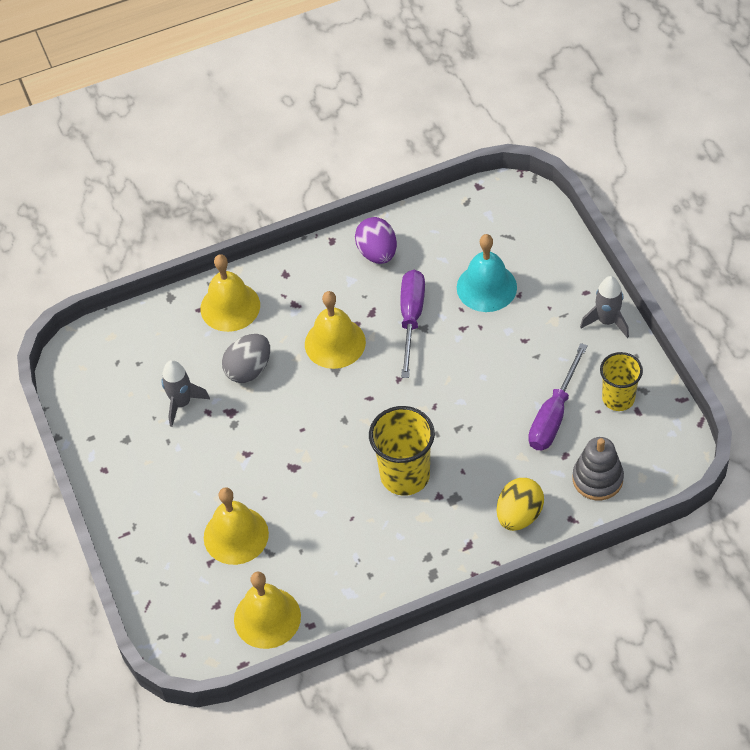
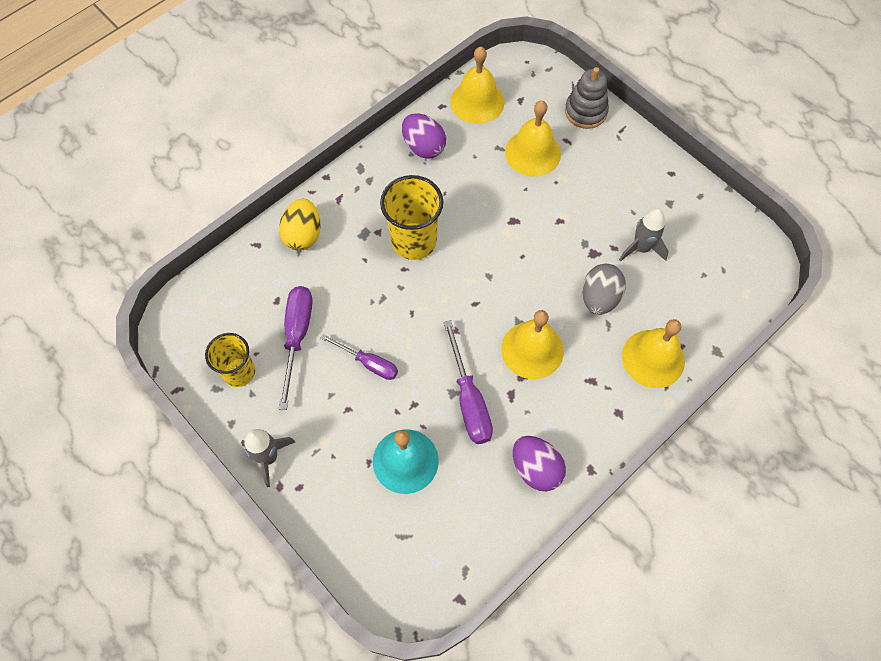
camera: 155 degrees right, 10 degrees up
grey stacking toy [573,437,624,500] -> grey stacking toy moved to [565,67,609,129]
none -> purple screwdriver [321,334,398,380]
none -> purple egg [402,113,446,159]

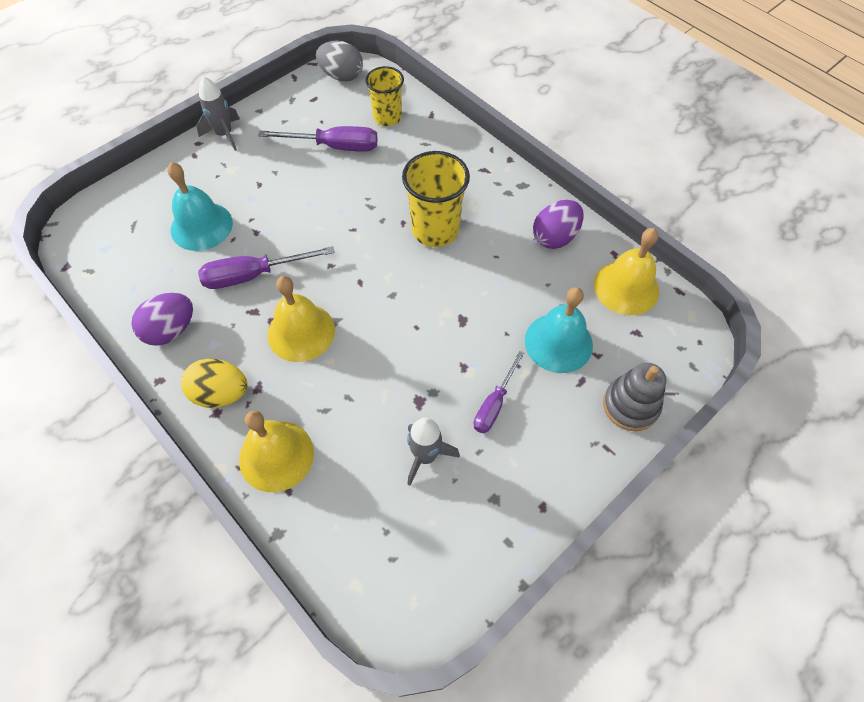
camera: 90 degrees right, 5 degrees down
yellow cup [205,333,255,387] -> yellow cup moved to [365,66,404,126]
yellow egg [279,199,320,251] -> yellow egg moved to [181,358,248,408]
purple screwdriver [321,334,398,380] -> purple screwdriver moved to [474,351,525,433]
yellow bell [505,101,561,177] -> turquoise bell [525,287,593,373]
grey egg [582,264,626,315] -> grey egg moved to [316,41,363,81]

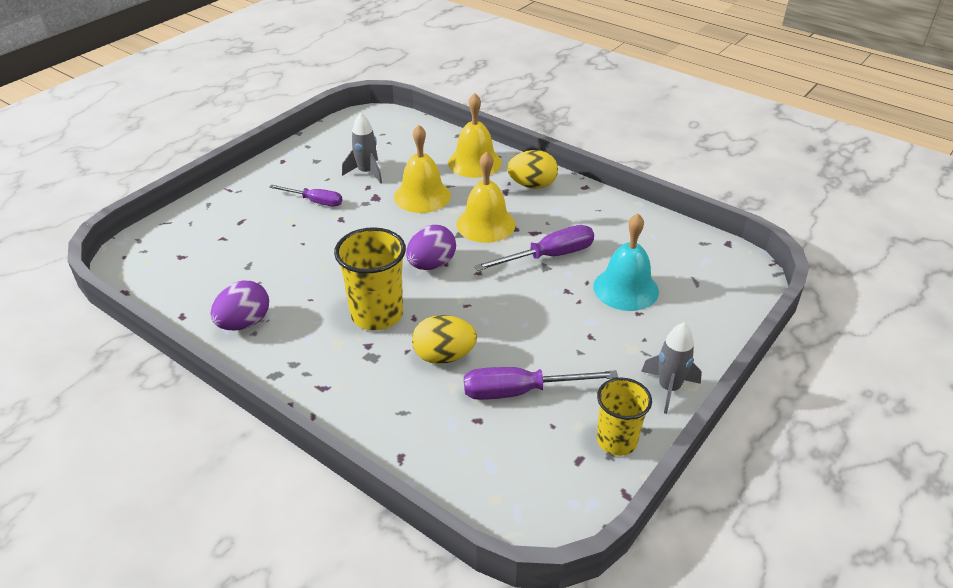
camera: 170 degrees right, 20 degrees down
purple egg [131,293,193,346] -> purple egg moved to [406,225,456,270]
grey egg [316,41,363,81] -> none
yellow cup [365,66,404,126] -> yellow cup moved to [597,378,652,456]
purple screwdriver [474,351,525,433] -> purple screwdriver turned 90 degrees clockwise [269,185,342,207]
turquoise bell [525,287,593,373] -> none
yellow bell [594,228,659,315] -> yellow bell moved to [394,125,451,213]
grey stacking toy [603,363,666,431] -> none
none -> yellow egg [412,315,477,364]

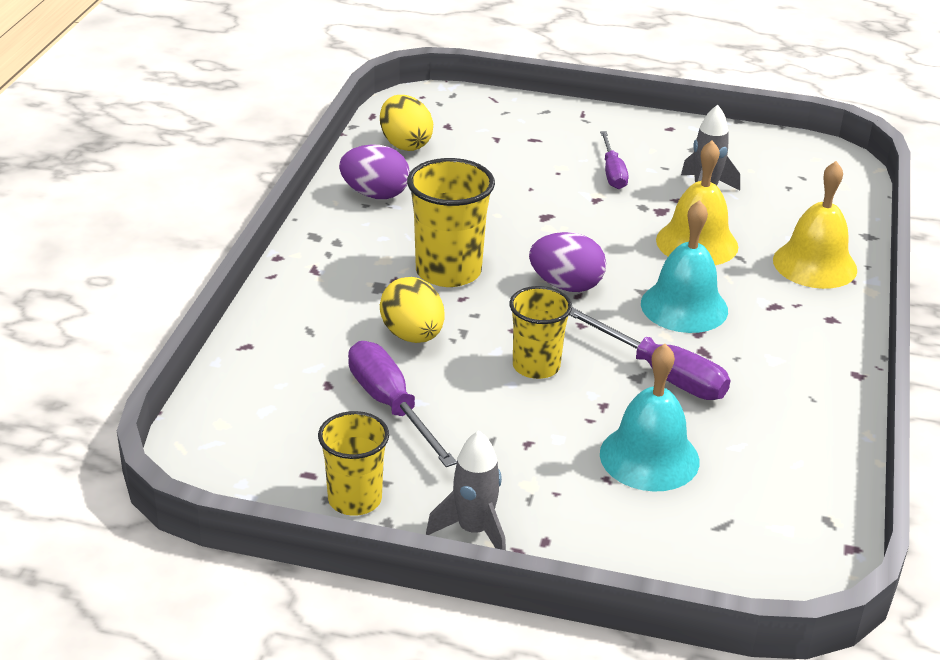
camera: 65 degrees right, 5 degrees down
yellow bell [456,151,516,243] -> turquoise bell [641,200,728,333]
yellow egg [507,150,558,189] -> yellow egg moved to [380,95,433,151]
none -> yellow cup [510,286,572,379]

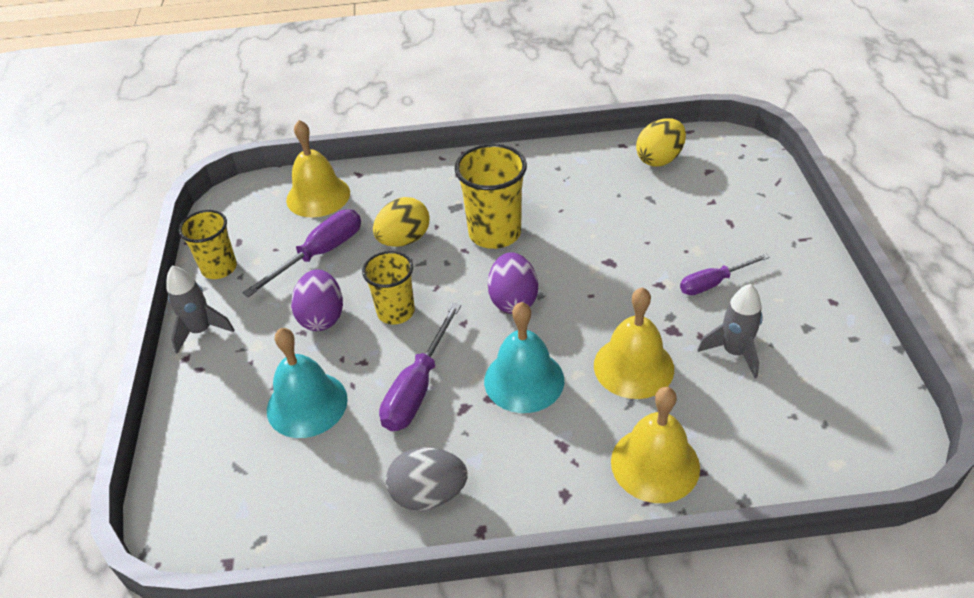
camera: 75 degrees right, 10 degrees up
purple egg [339,144,410,199] -> purple egg moved to [291,269,343,331]
none -> yellow bell [286,120,350,218]
none -> grey egg [386,448,468,510]

